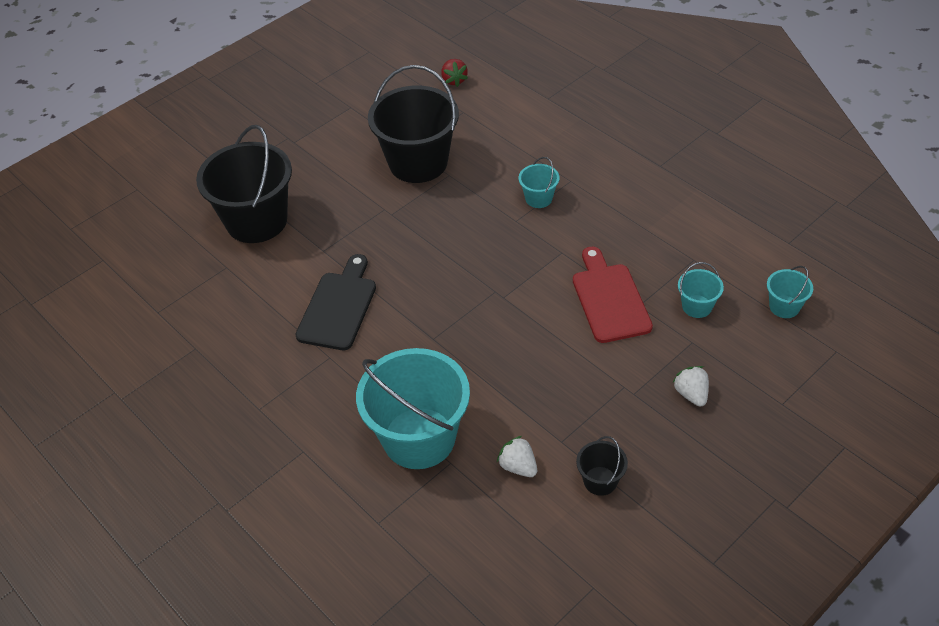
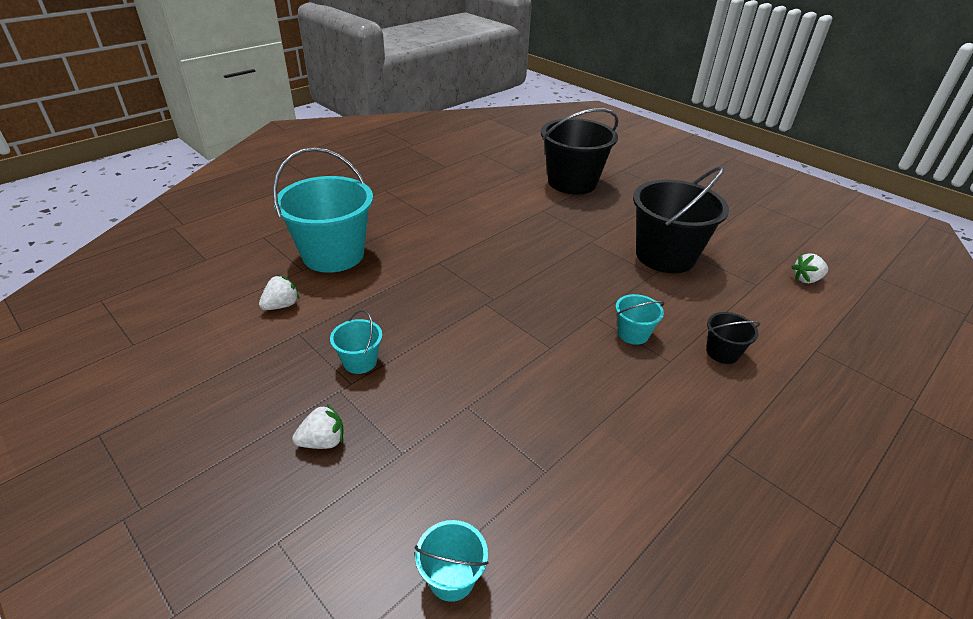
camera: 85 degrees right, 10 degrees down
black cutting board [295,254,376,350] -> none
red strawberry [441,59,468,87] -> white strawberry [792,253,828,283]
red cutting board [573,247,653,343] -> none
black bucket [576,436,628,496] -> black bucket moved to [706,312,760,364]
turquoise bucket [678,262,724,318] -> turquoise bucket moved to [330,310,382,374]

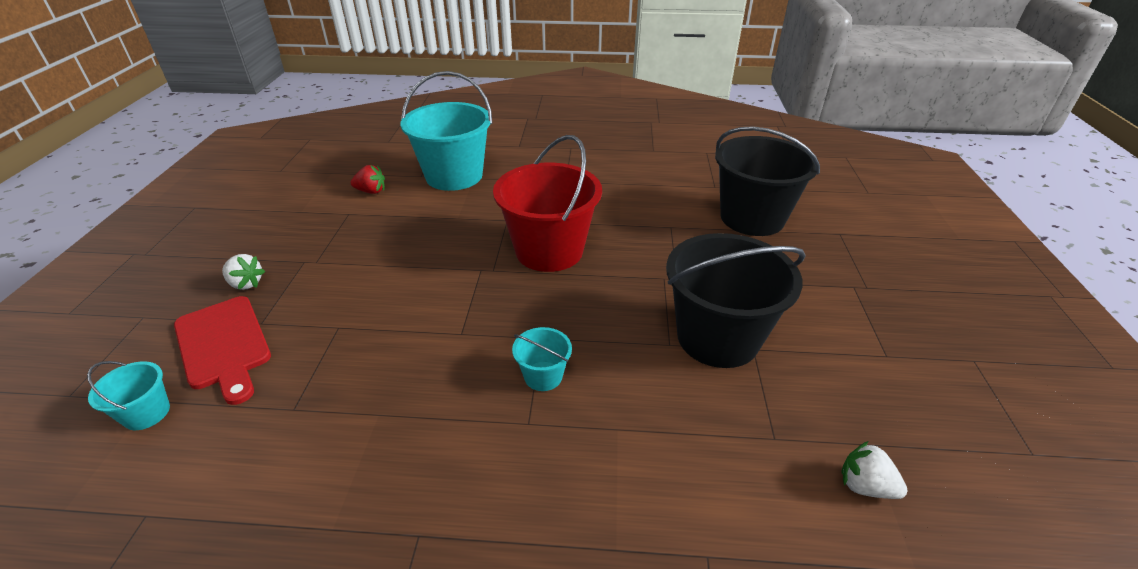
camera: 50 degrees right, 0 degrees up
white strawberry [259,275,300,310] -> red strawberry [351,165,385,194]
turquoise bucket [330,310,382,374] -> none
black bucket [706,312,760,364] -> none
none -> red cutting board [174,296,271,405]
none -> red bucket [493,135,602,272]

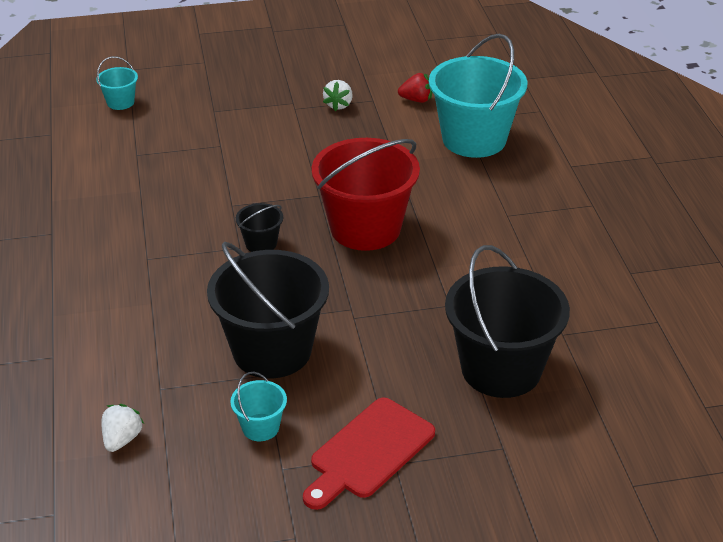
camera: 75 degrees right, 0 degrees up
red cutting board [174,296,271,405] -> red cutting board moved to [303,398,435,510]
white strawberry [222,254,265,290] -> white strawberry moved to [323,80,353,111]
red strawberry [351,165,385,194] -> red strawberry turned 75 degrees counterclockwise [398,73,432,103]
turquoise bucket [512,327,572,391] -> turquoise bucket moved to [230,372,287,441]
none -> black bucket [236,203,283,252]

